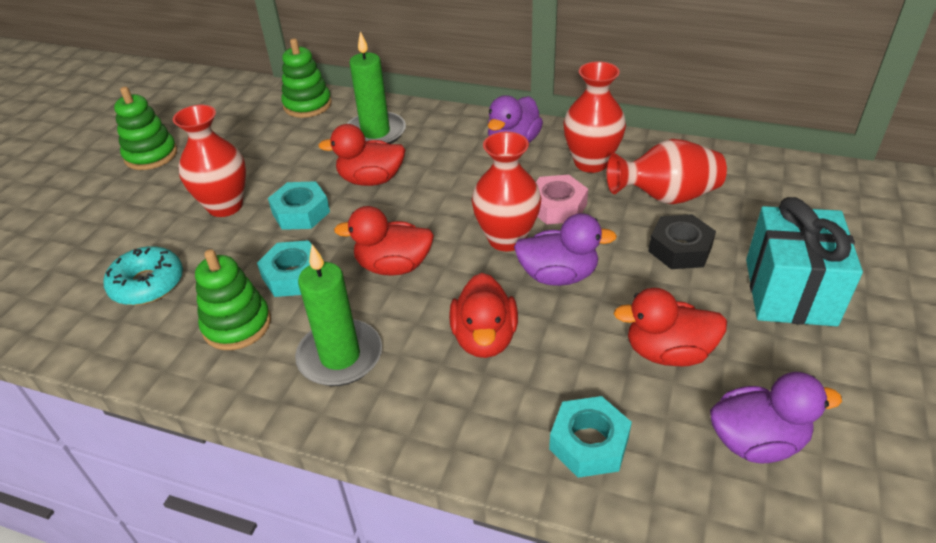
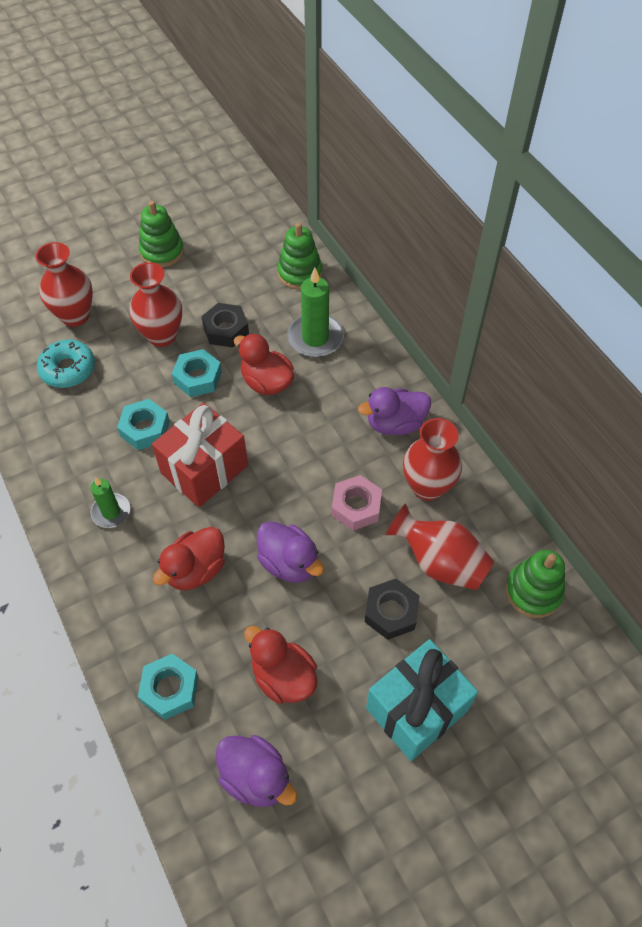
camera: 40 degrees right, 15 degrees up
green stacking toy [195,249,271,350] -> green stacking toy moved to [505,550,565,618]
green candle [295,245,382,386] -> green candle [90,478,130,528], size x0.61
red duck [334,206,434,276] -> red gift [152,403,248,507]
red vase [472,132,541,251] -> red vase moved to [36,242,93,327]
none -> black nut [201,303,249,347]

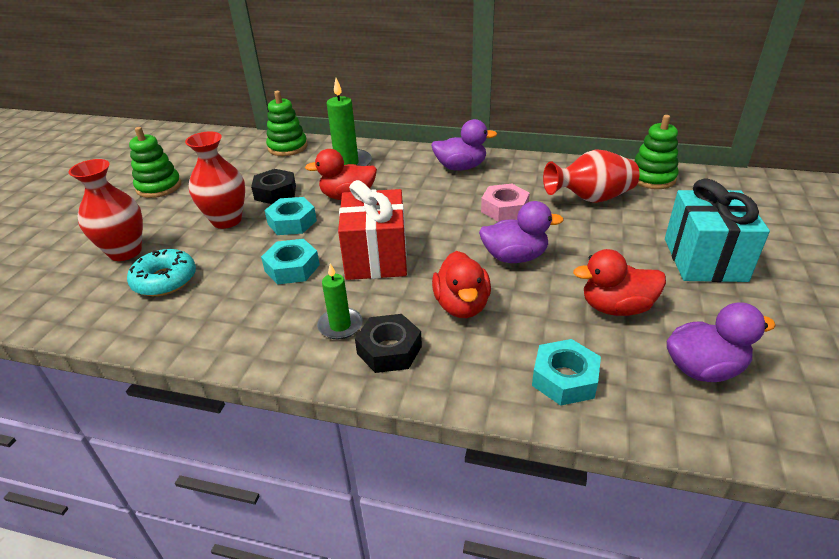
camera: 45 degrees left, 20 degrees down
purple duck [358,387,431,435] -> purple duck turned 120 degrees counterclockwise [431,119,497,171]
black nut [364,579,420,640] -> black nut moved to [355,314,422,373]
red vase [403,418,462,501] -> none

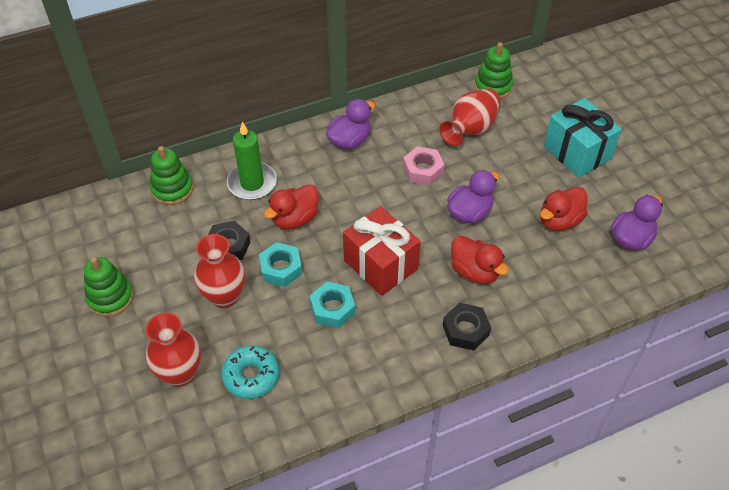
camera: 40 degrees left, 15 degrees up
green candle [317,263,363,339] -> none
turquoise nut [532,339,601,406] -> none

